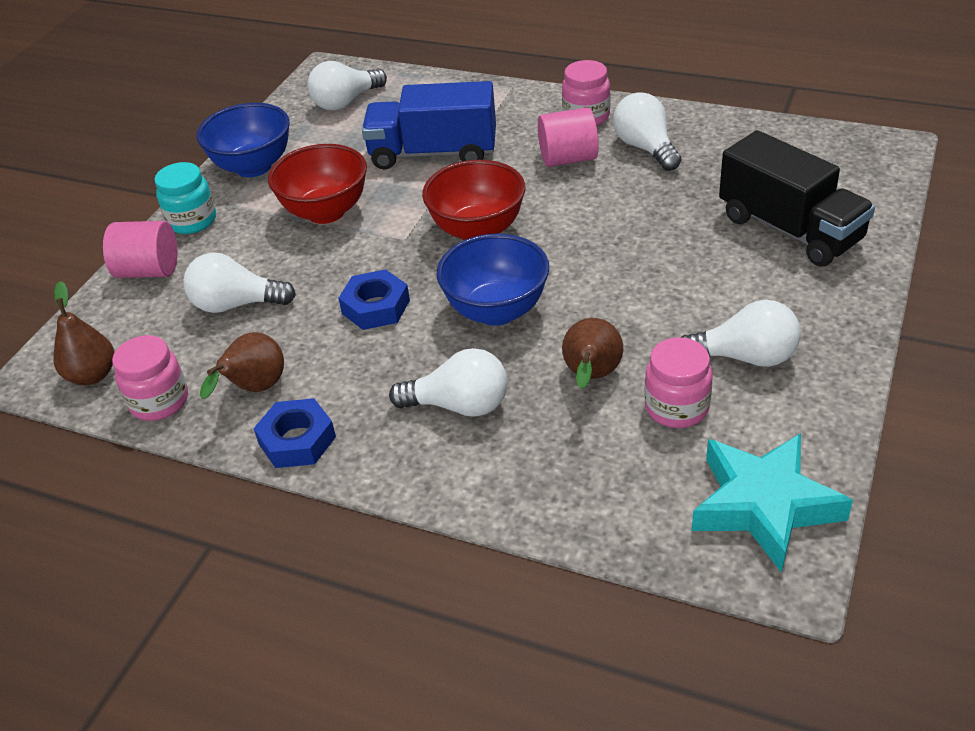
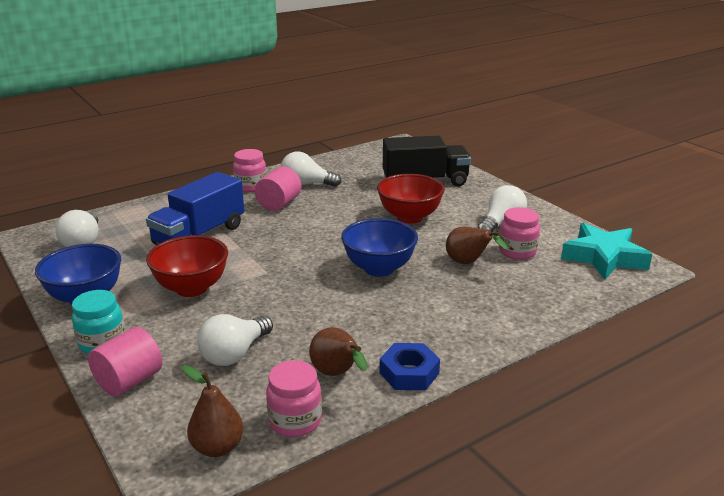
camera: 60 degrees left, 15 degrees down
blue nut [338,269,410,330] -> none
white light bulb [389,348,508,417] -> none
red bowl [422,160,525,240] -> red bowl moved to [377,174,445,224]

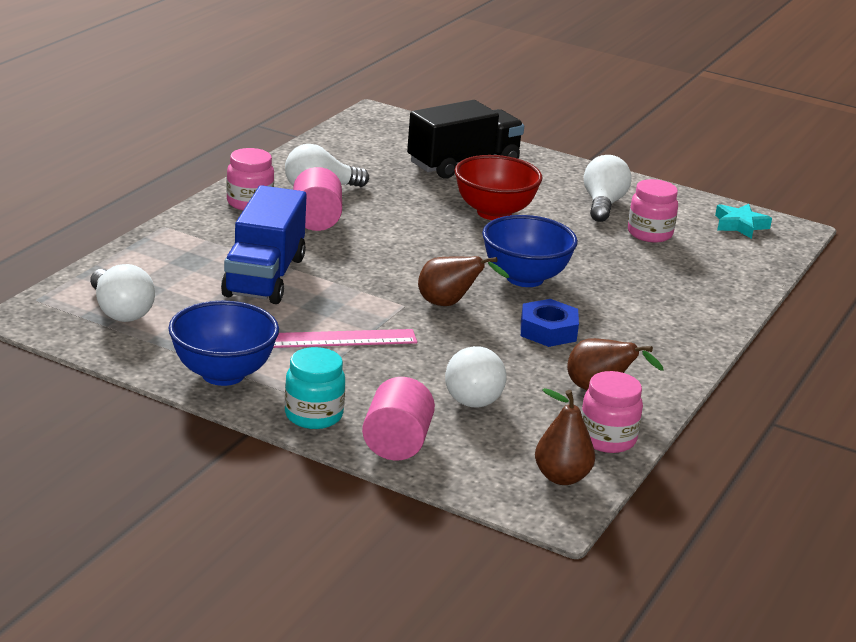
camera: 30 degrees left, 0 degrees up
red bowl [146,235,228,297] -> pink ruler [273,329,417,348]
blue nut [379,343,440,390] -> blue nut moved to [521,299,579,347]
brown pear [446,227,508,264] -> brown pear moved to [418,256,509,306]
turquoise star [561,223,652,279] -> turquoise star [715,204,772,239], size x0.57

